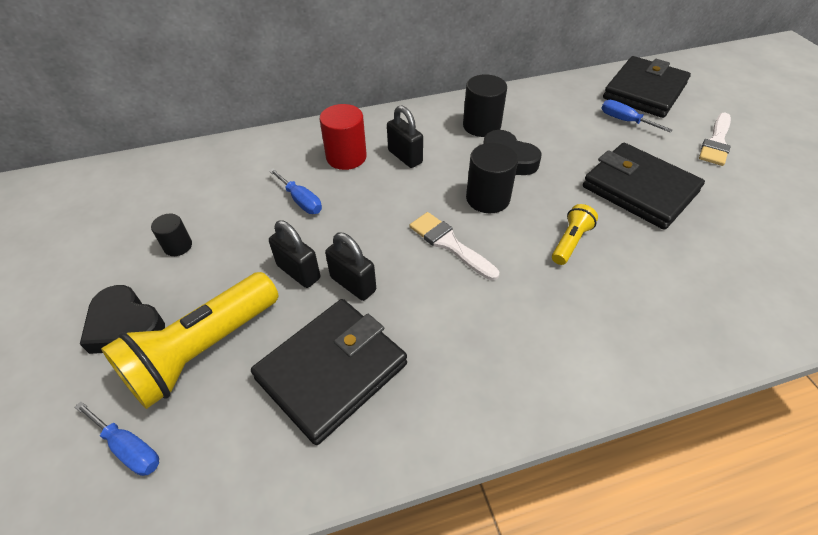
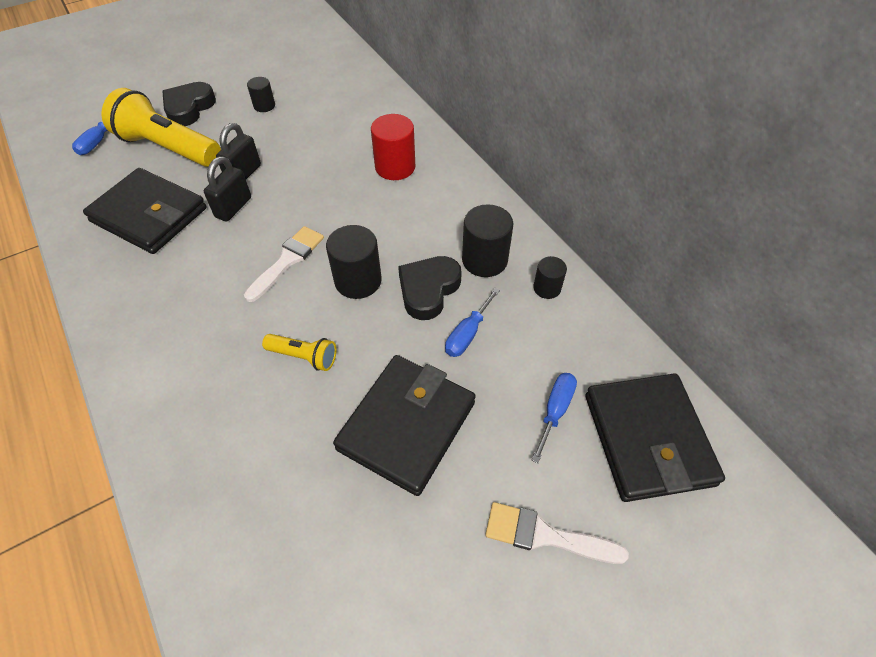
camera: 75 degrees right, 5 degrees up
blue screwdriver [269,169,322,214] -> blue screwdriver moved to [445,288,500,357]
black padlock [387,105,423,168] -> none
black wallet [603,56,691,118] -> black wallet turned 60 degrees clockwise [585,374,725,502]
none -> black cylinder [533,256,567,299]

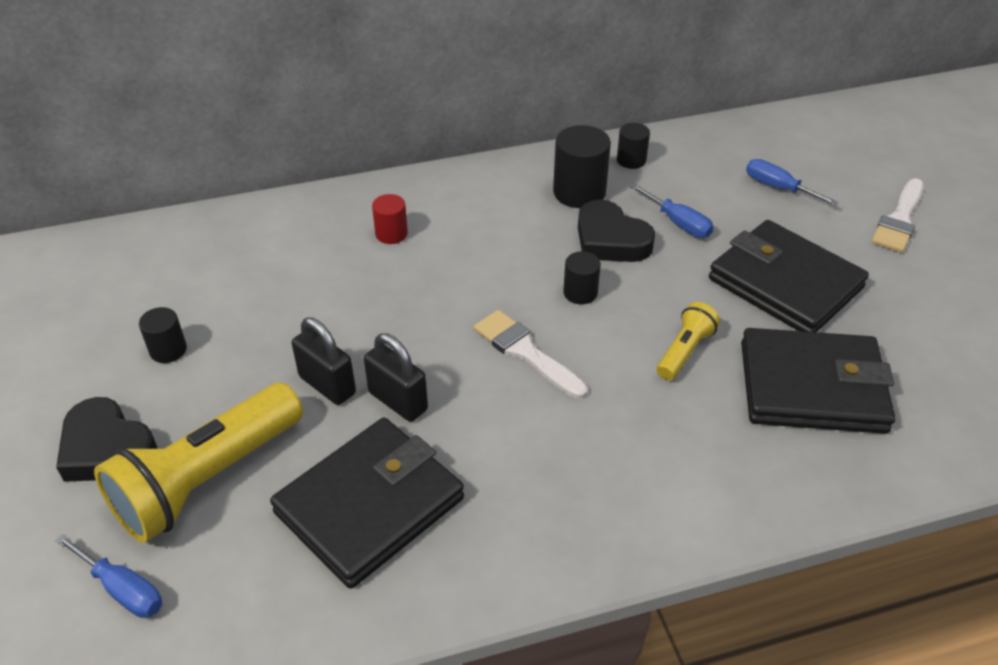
camera: 75 degrees left, 10 degrees down
black cylinder [326,225,382,299] -> black cylinder [563,251,601,304], size x0.58
red cylinder [371,114,415,180] -> red cylinder [372,194,408,244], size x0.58
black wallet [585,374,725,502] -> black wallet moved to [741,328,895,434]

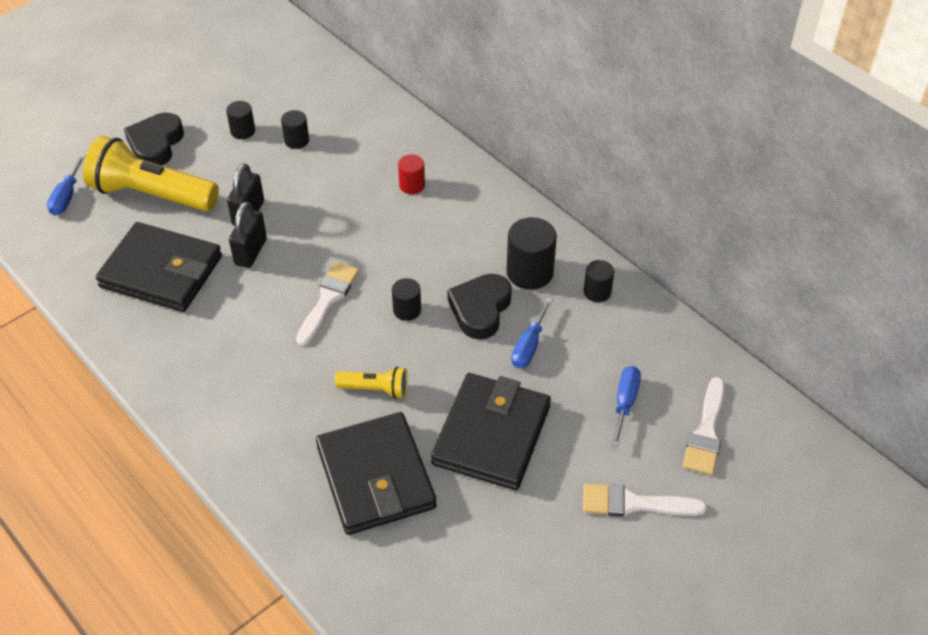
camera: 65 degrees right, 5 degrees up
none -> black cylinder [281,110,309,149]
none -> white brush [683,377,725,475]

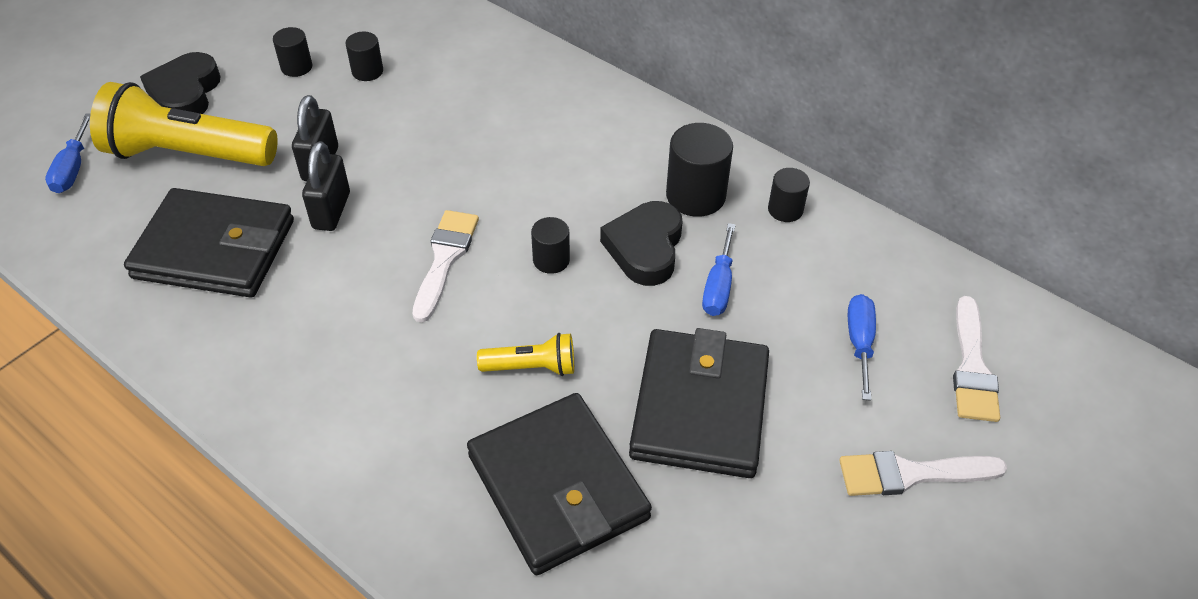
camera: 10 degrees left, 0 degrees up
red cylinder [398,154,425,194] -> none

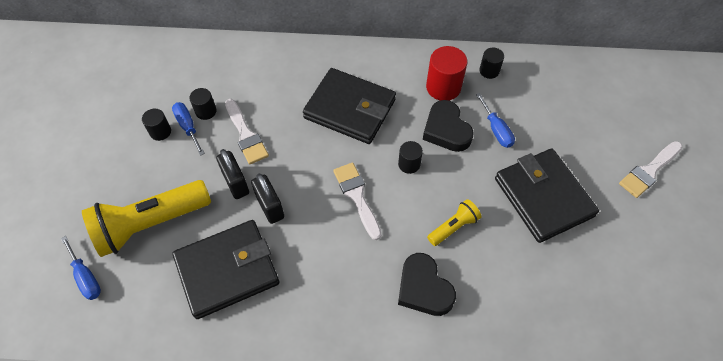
camera: 35 degrees left, 10 degrees up
black heart [140,52,220,114] -> black heart moved to [398,253,456,316]
black wallet [467,393,652,575] -> black wallet moved to [303,68,396,144]
black cylinder [666,123,733,217] -> red cylinder [426,46,468,101]
blue screwdriver [848,294,876,401] -> blue screwdriver moved to [172,102,205,156]
white brush [953,296,1000,422] -> white brush moved to [225,99,269,165]

